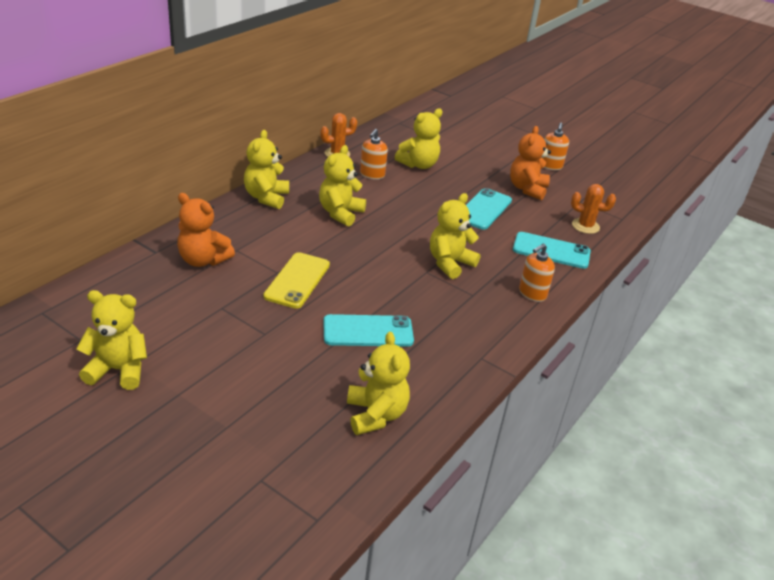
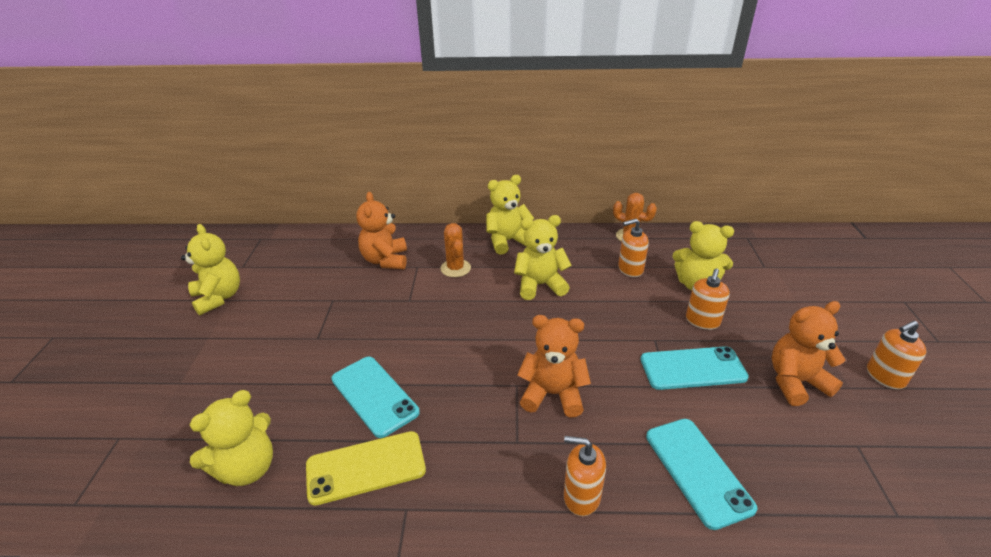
camera: 60 degrees right, 0 degrees up
yellow phone [264,252,330,309] -> yellow phone moved to [306,431,426,506]
yellow teddy bear [430,193,481,279] -> orange teddy bear [517,315,591,418]
orange cactus [571,184,616,234] -> orange cactus moved to [440,223,471,277]
none -> orange soap dispenser [686,269,730,330]

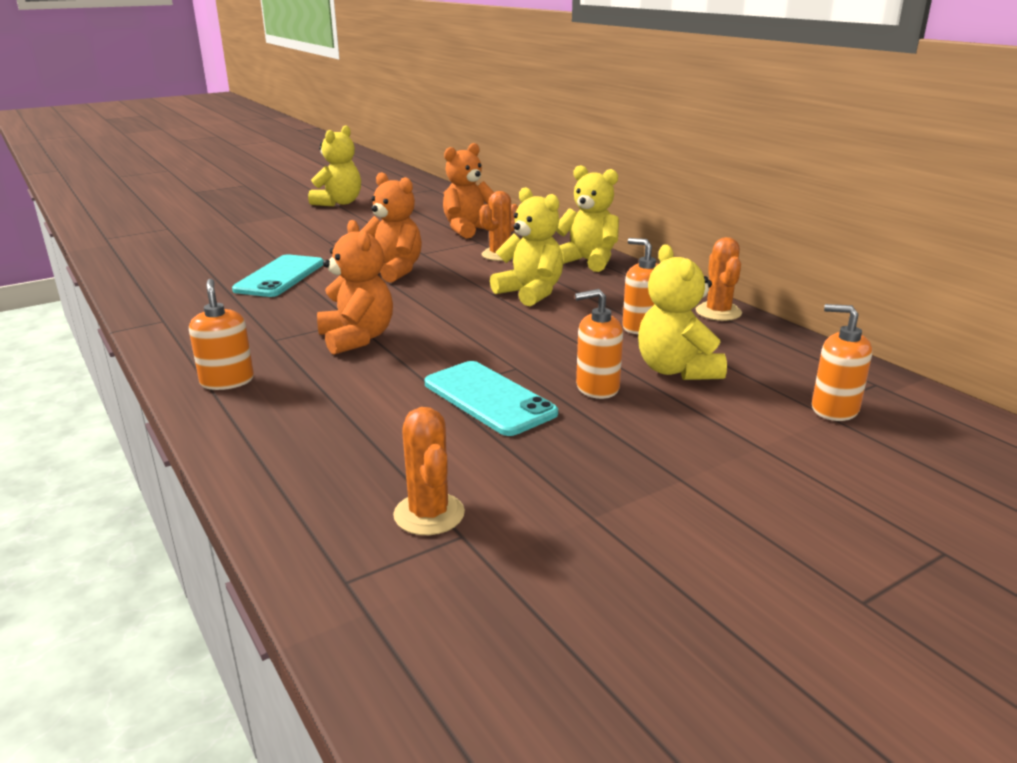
camera: 55 degrees right, 10 degrees down
yellow teddy bear [190,390,273,486] -> none
yellow phone [306,431,426,506] -> none
turquoise phone [646,419,757,530] -> none
orange teddy bear [772,301,845,406] -> orange teddy bear moved to [361,172,422,283]
orange soap dispenser [867,321,926,389] -> orange soap dispenser moved to [812,304,872,421]
none -> orange cactus [393,407,465,535]

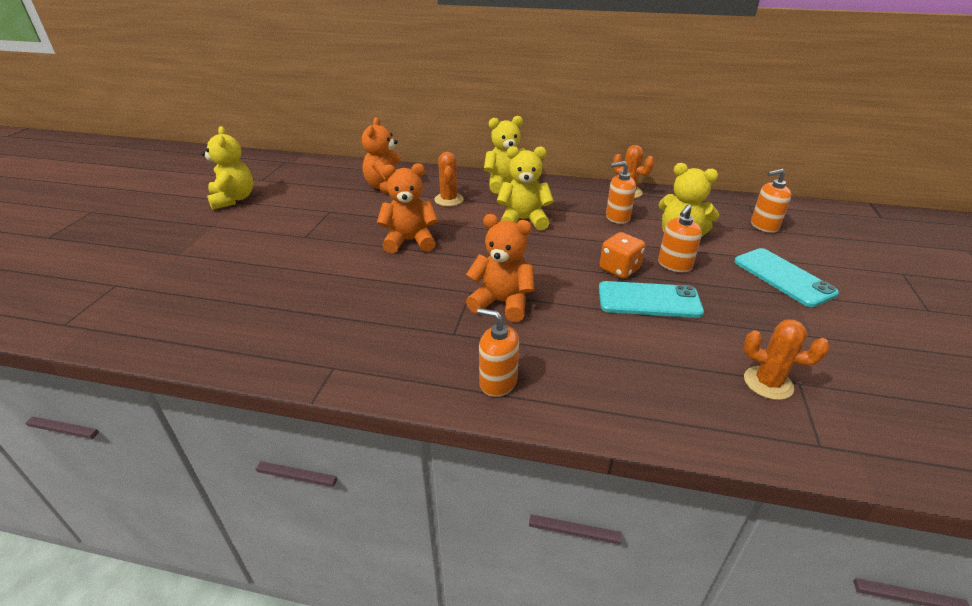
camera: 45 degrees left, 10 degrees up
turquoise phone [232,254,324,297] -> turquoise phone moved to [734,248,839,307]
none -> orange dice [600,232,645,279]

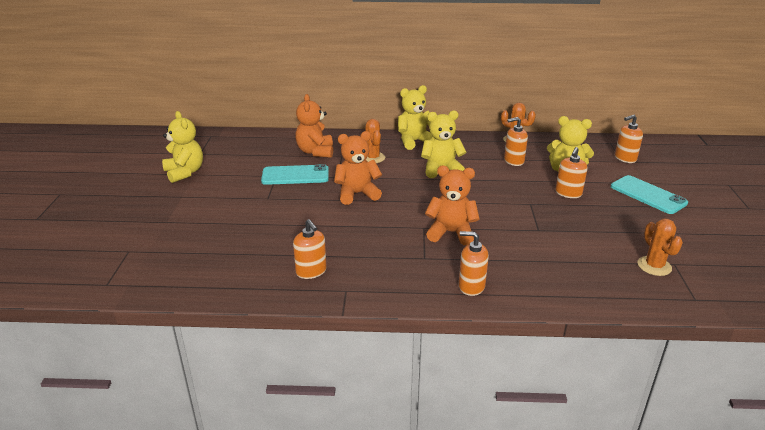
camera: 10 degrees left, 5 degrees down
turquoise phone [599,281,704,318] -> turquoise phone moved to [261,164,329,185]
orange dice [600,232,645,279] -> none
orange cactus [744,319,829,400] -> orange cactus turned 60 degrees clockwise [637,219,683,276]
none -> orange soap dispenser [293,219,327,279]

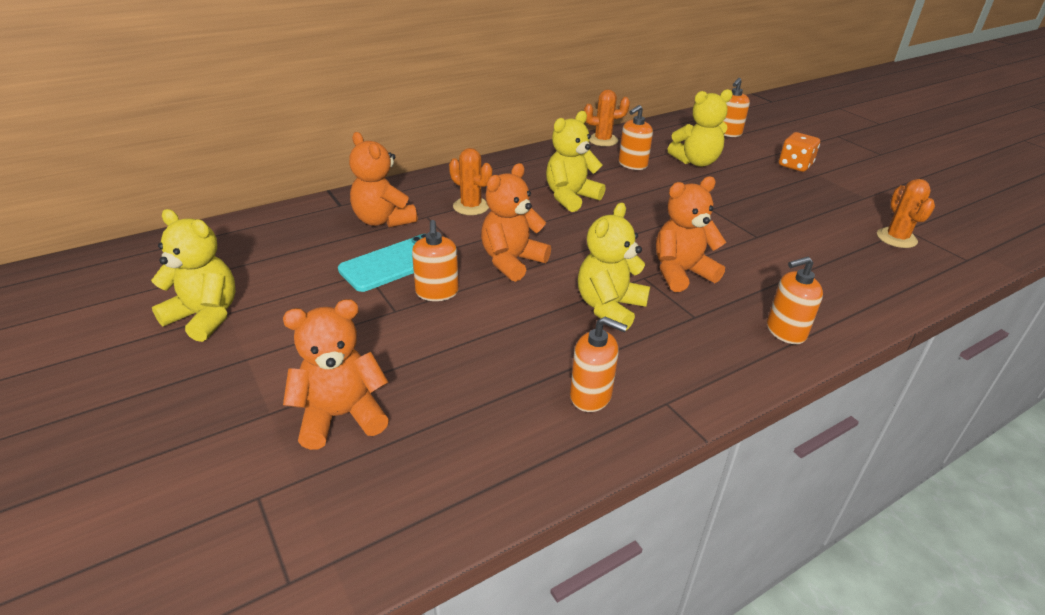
camera: 35 degrees left, 5 degrees up
yellow teddy bear [398,85,432,150] -> yellow teddy bear moved to [578,202,650,330]
orange soap dispenser [555,147,587,198] -> orange soap dispenser moved to [412,220,459,301]
turquoise phone [611,175,688,214] -> orange dice [779,132,820,172]
orange cactus [637,219,683,276] -> orange cactus turned 45 degrees clockwise [877,179,935,248]
none -> orange teddy bear [283,299,389,450]

